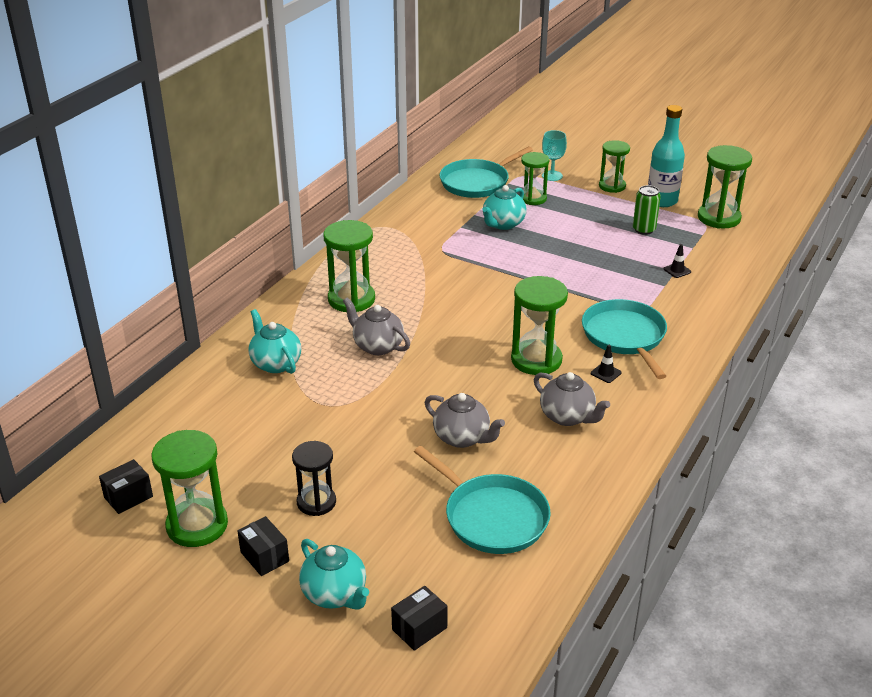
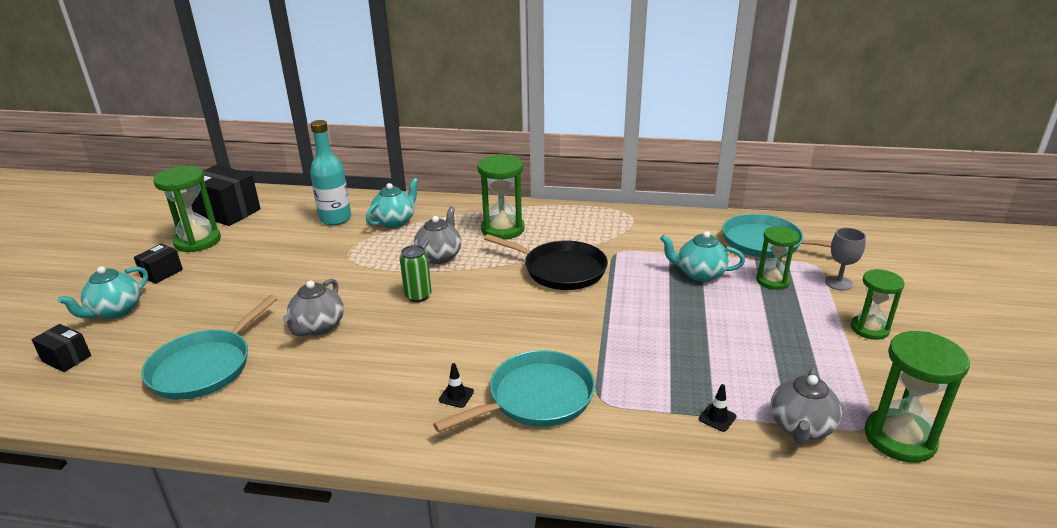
camera: 70 degrees right, 5 degrees down
black box [99,459,153,514] -> black box [191,165,261,226], size x1.91
black hourglass [292,441,336,516] -> none
green hourglass [511,276,568,375] -> none
grey teapot [534,372,610,426] -> grey teapot moved to [771,367,842,444]
turquoise goblet [542,130,567,181] -> grey goblet [825,228,866,290]
green can [633,185,661,235] -> green can moved to [399,245,432,302]
turquoise bottle [648,105,685,207] -> turquoise bottle moved to [310,120,351,225]
none -> black pan [484,234,608,290]

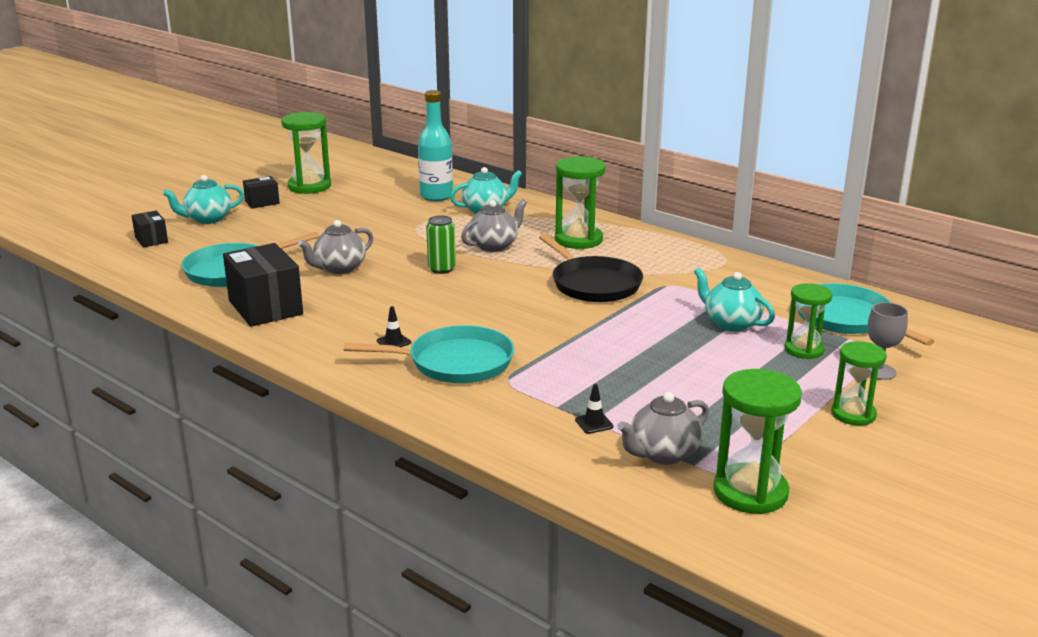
camera: 30 degrees right, 5 degrees down
black box [191,165,261,226] -> black box moved to [223,243,303,327]

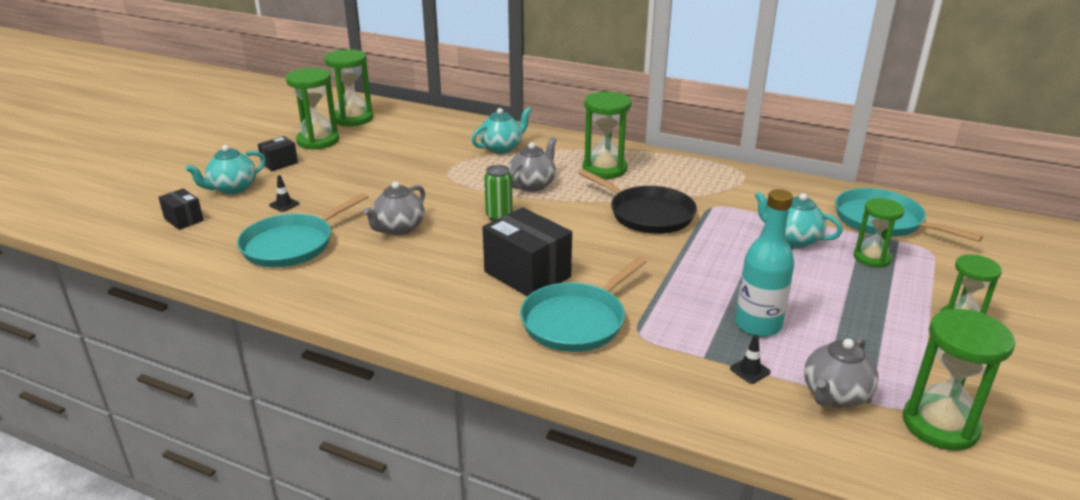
camera: 15 degrees left, 5 degrees up
black box [223,243,303,327] -> black box moved to [482,207,572,297]
turquoise pan [344,325,514,383] -> turquoise pan turned 150 degrees clockwise [520,257,647,352]
black traffic cone [377,306,411,347] -> black traffic cone moved to [269,175,299,212]
turquoise bottle [418,90,453,201] -> turquoise bottle moved to [735,189,794,337]
grey goblet [868,302,908,380] -> none
none -> green hourglass [324,49,373,126]

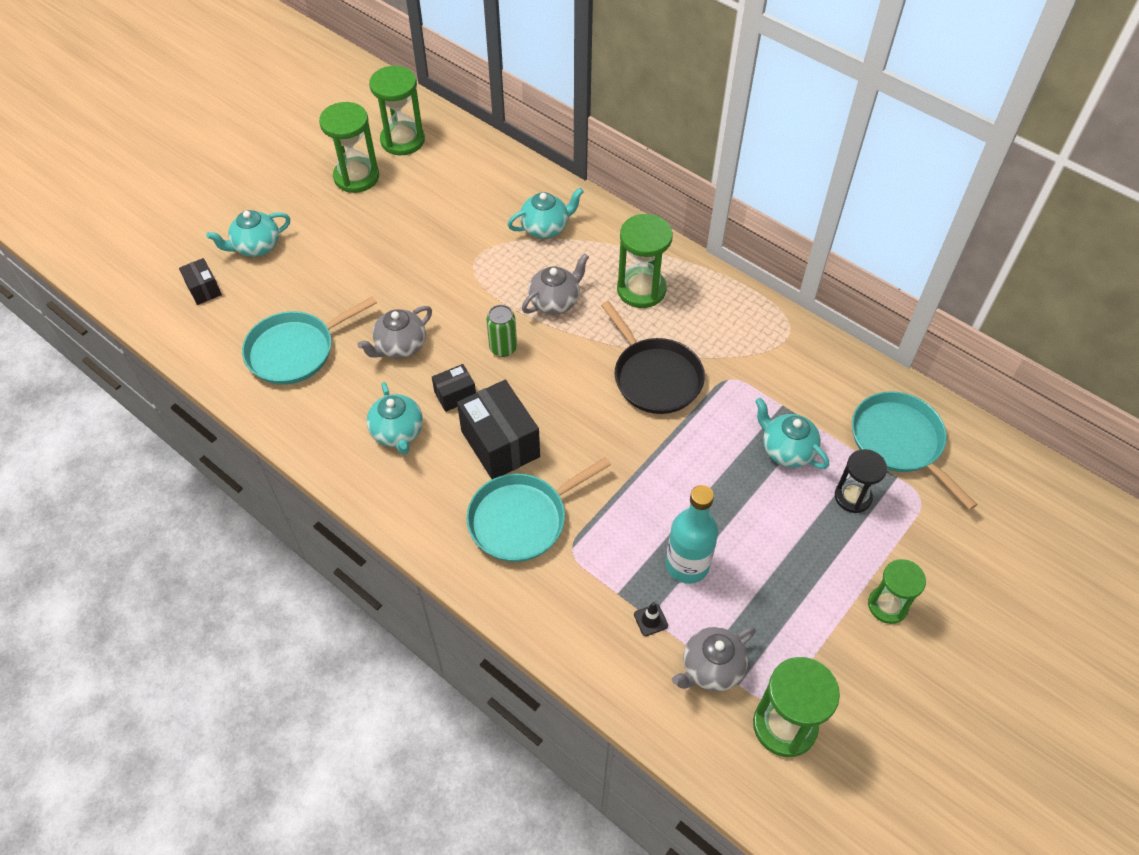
camera: 15 degrees right, 25 degrees up
black box [258,136,298,171] -> black box moved to [432,364,476,412]
black traffic cone [269,175,299,212] -> none
green hourglass [854,198,905,268] -> black hourglass [835,449,887,513]
none -> turquoise teapot [367,382,423,455]

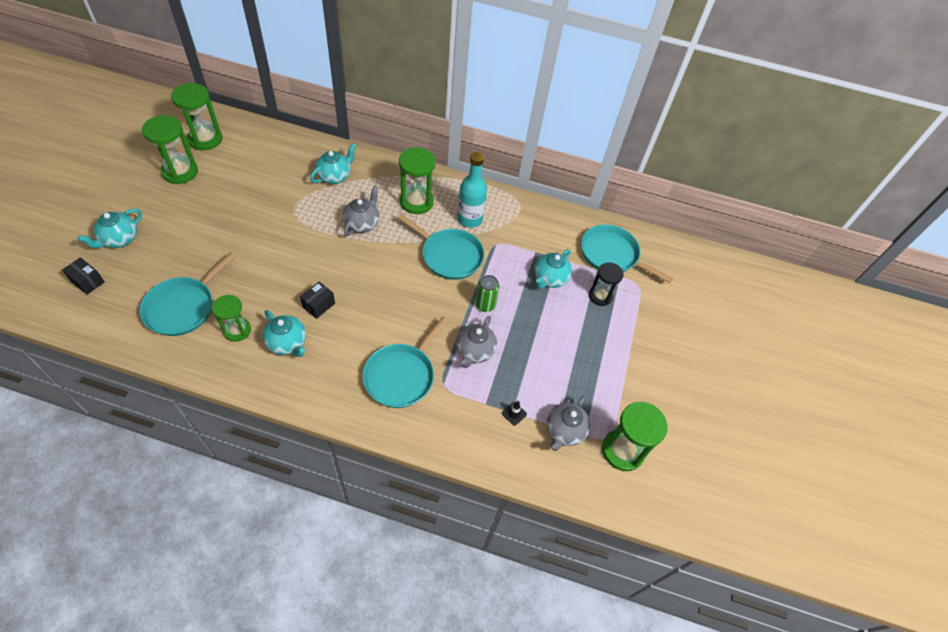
camera: 30 degrees left, 0 degrees up
grey teapot [358,306,432,359] -> grey teapot moved to [456,316,497,368]
black box [457,380,540,479] -> none
green can [486,305,517,357] -> green can moved to [475,275,500,312]
black pan [601,301,705,414] -> turquoise pan [397,214,484,280]
turquoise bottle [666,485,718,584] -> turquoise bottle moved to [457,152,487,228]
turquoise teapot [755,398,829,469] -> turquoise teapot turned 75 degrees counterclockwise [535,249,572,289]
green hourglass [868,559,926,624] -> green hourglass moved to [212,295,251,342]

